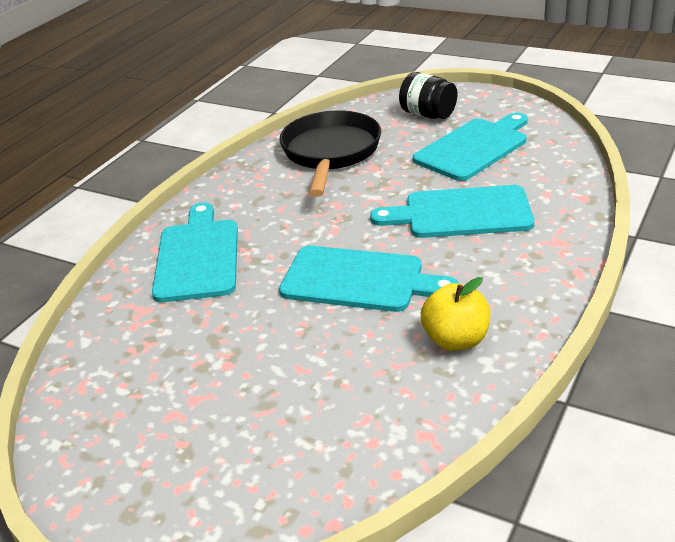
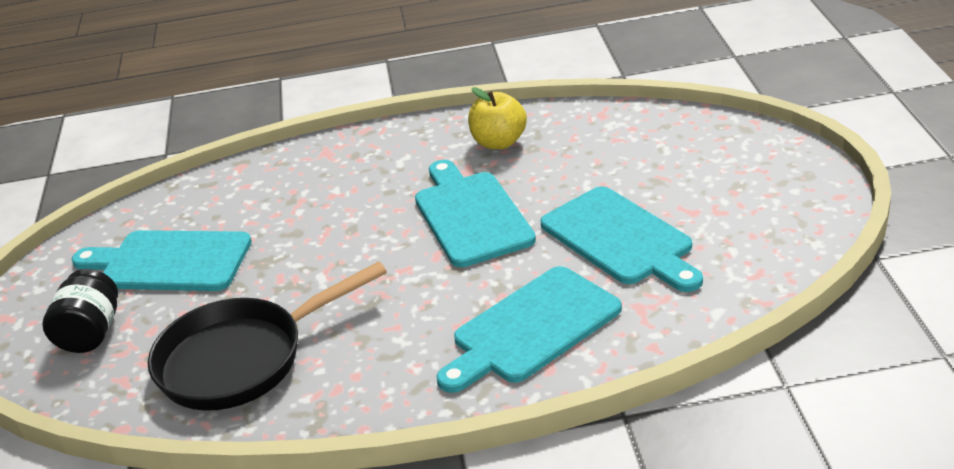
camera: 125 degrees left, 0 degrees up
turquoise cutting board [370,185,534,238] -> turquoise cutting board moved to [540,186,703,292]

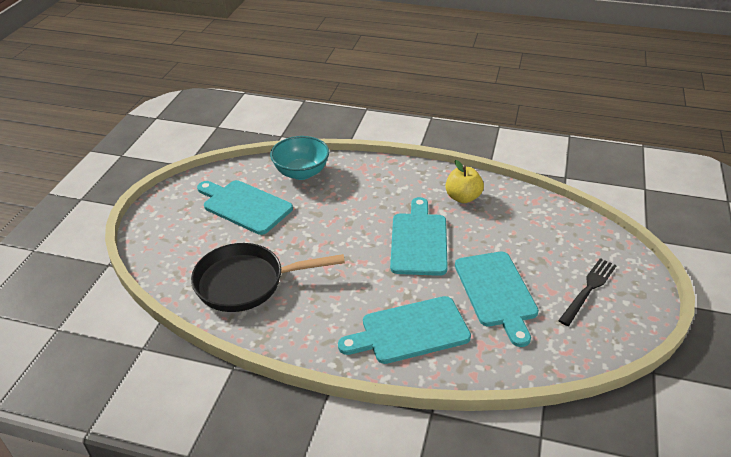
camera: 20 degrees right, 5 degrees up
black jar [42,269,118,353] -> none
none -> turquoise bowl [270,136,329,180]
none -> black fork [558,258,617,326]

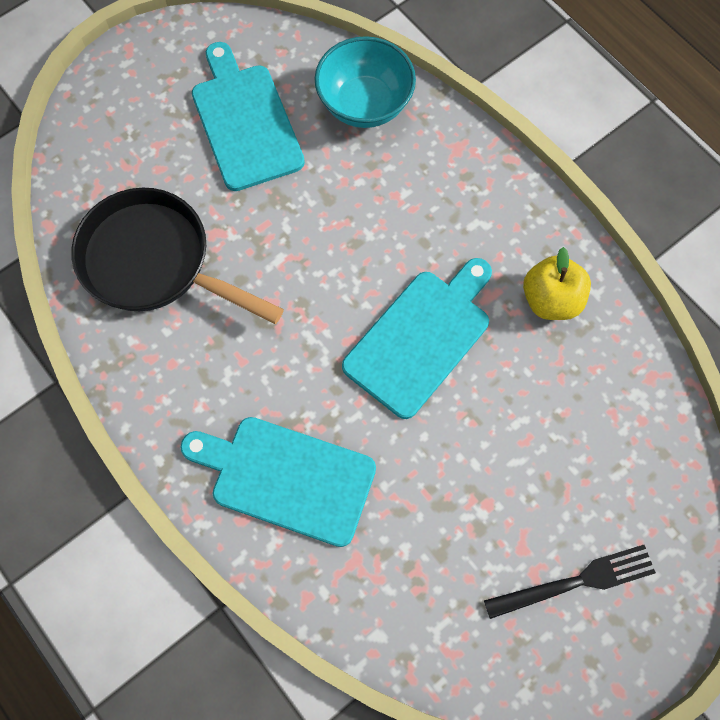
camera: 35 degrees right, 30 degrees up
turquoise cutting board [455,252,539,347] -> none

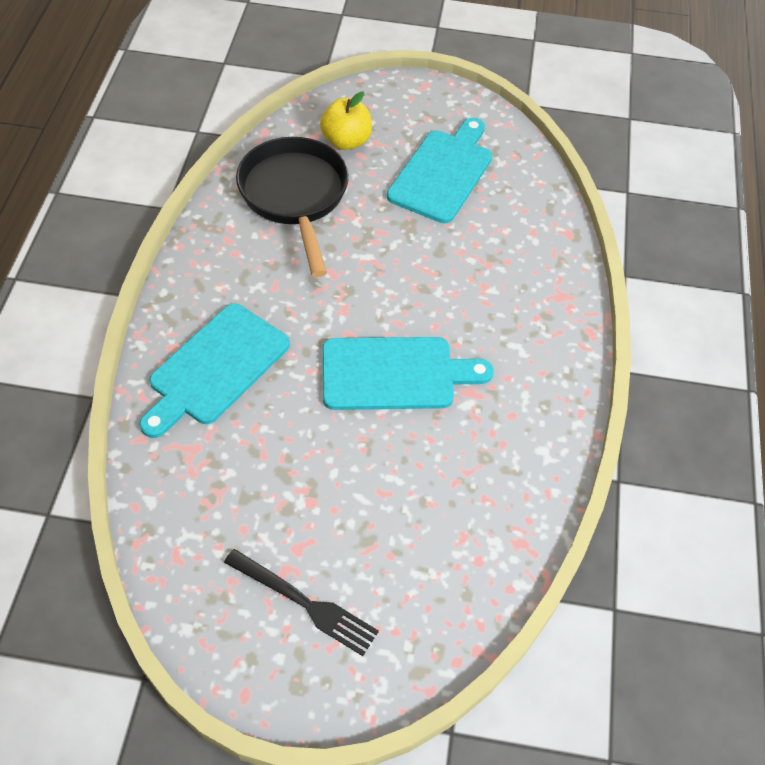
camera: 45 degrees right, 15 degrees down
turquoise cutting board [180,417,376,547] -> turquoise cutting board turned 120 degrees counterclockwise [139,303,290,438]
turquoise bowl [315,36,416,128] -> none
yellow apple [523,247,591,320] -> yellow apple moved to [320,91,372,150]

